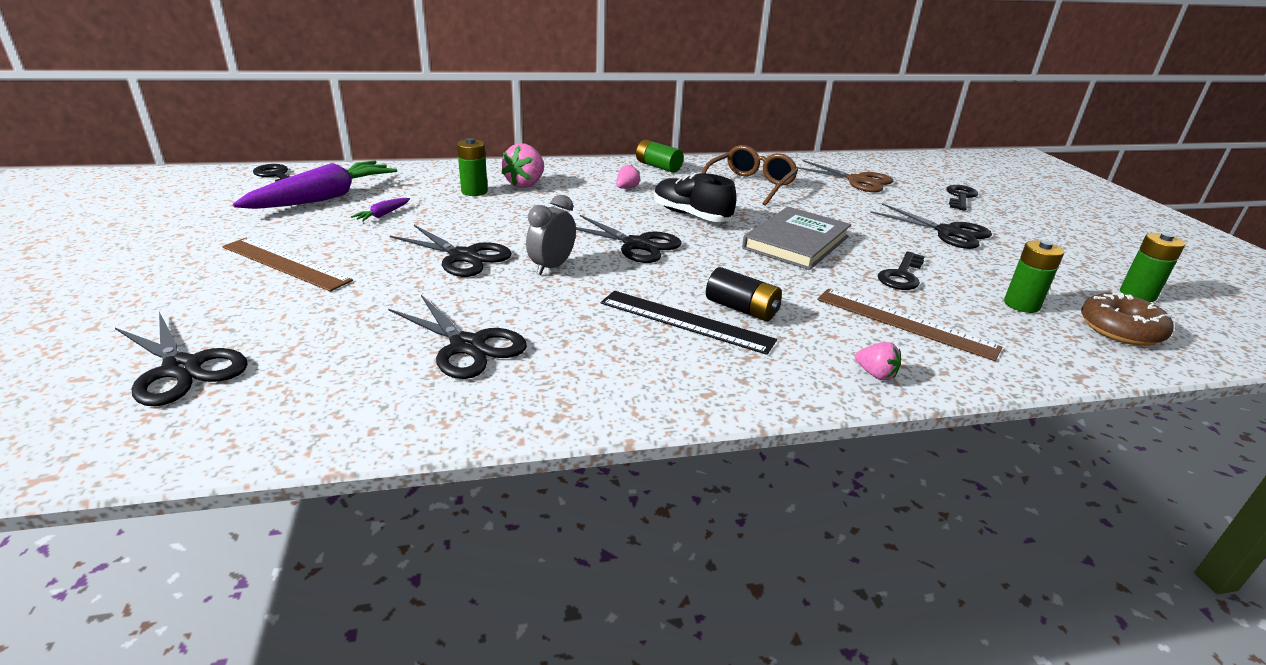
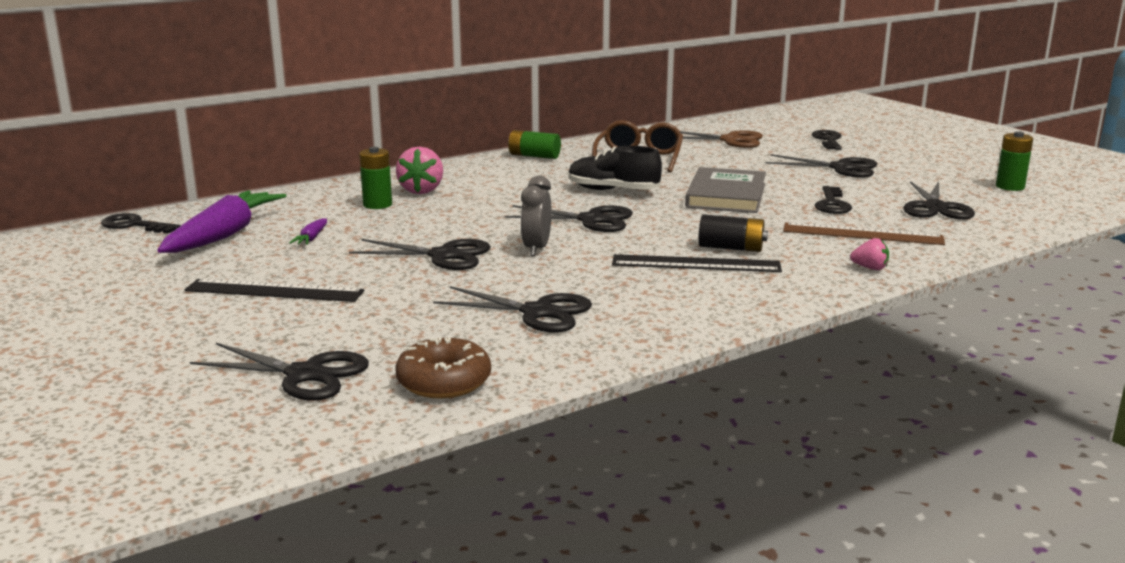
camera: 20 degrees left, 10 degrees down
brown ruler [222,238,353,292] -> black ruler [185,279,364,302]
pink strawberry [616,165,640,189] -> none
green battery [1004,240,1064,313] -> black scissors [903,181,975,220]
brown donut [1081,293,1174,346] -> brown donut moved to [395,337,491,399]

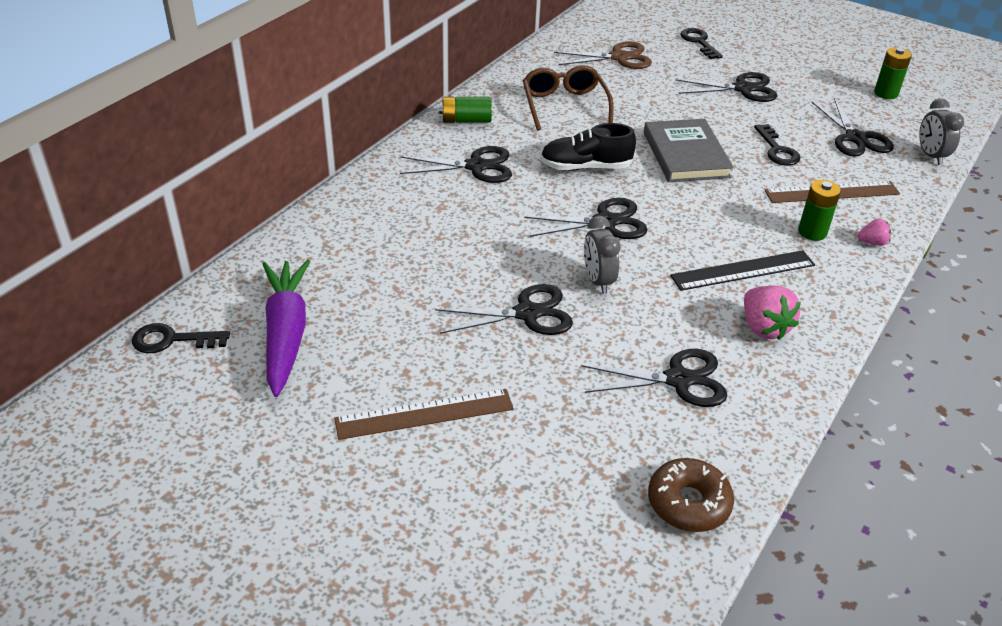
camera: 25 degrees left, 20 degrees up
black ruler [185,279,364,302] -> brown ruler [334,389,514,440]
black scissors [190,343,369,401] -> black scissors moved to [400,146,512,183]
purple carrot [289,218,327,245] -> none
green battery [359,147,392,209] -> green battery moved to [798,180,841,241]
pink strawberry [396,147,443,194] -> pink strawberry moved to [744,286,801,340]
black battery [698,215,768,252] -> none
none -> grey clock [919,98,964,165]

